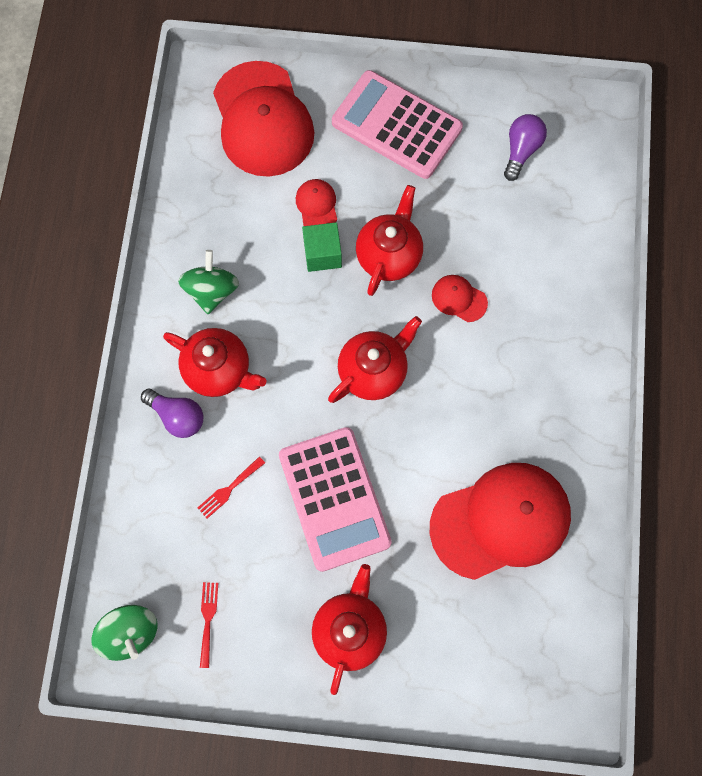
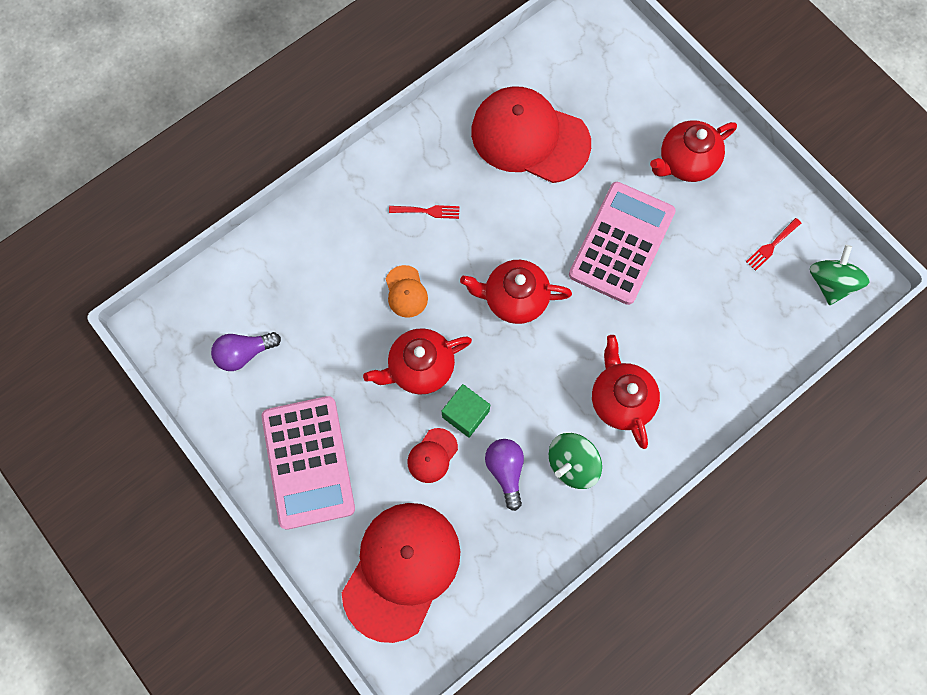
camera: 135 degrees left, 0 degrees up
purple light bulb [141,388,203,438] -> purple light bulb moved to [485,439,524,511]
red fork [198,456,265,519] -> red fork moved to [389,205,459,219]
red cap [432,275,488,322] -> orange cap [386,265,428,318]

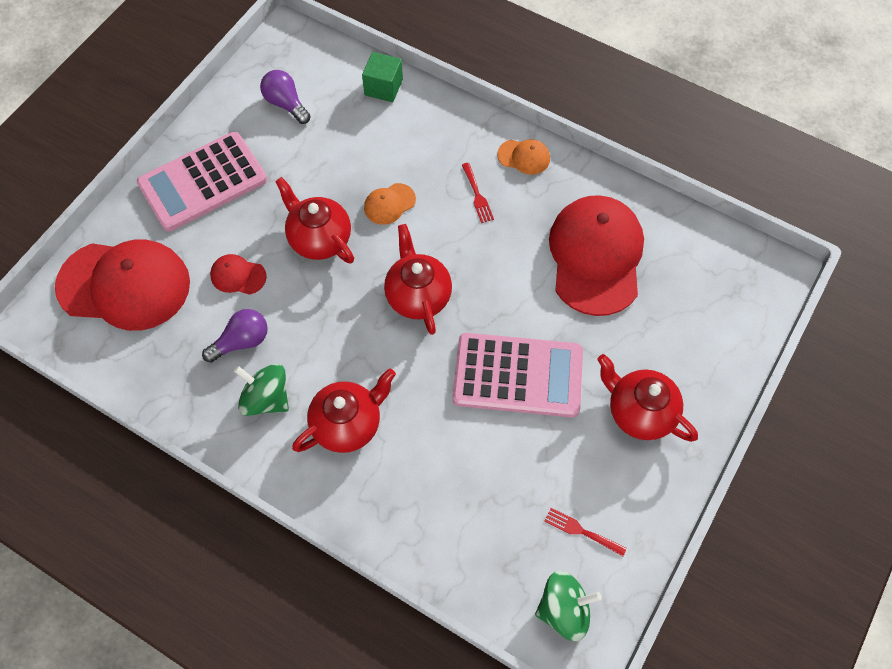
camera: 70 degrees right, 10 degrees down
green cube [441,384,490,438] -> green cube moved to [362,52,403,102]
none -> orange cap [497,139,550,175]

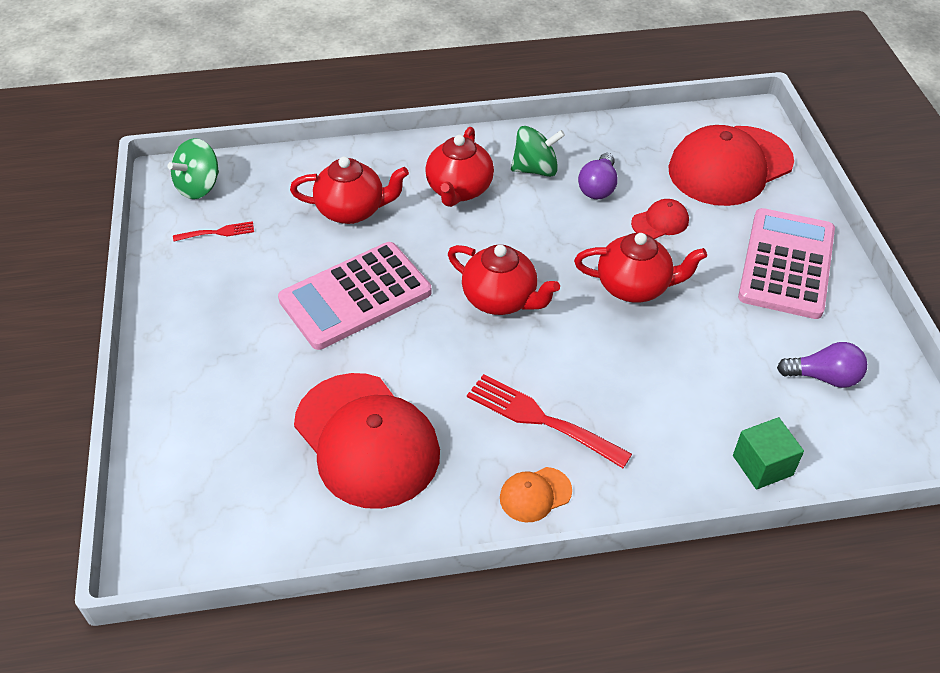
camera: 140 degrees right, 15 degrees down
orange cap [364,183,416,225] -> none
red fork [462,163,494,223] -> red fork [467,374,632,468], size x1.89
red teapot [597,354,698,442] -> red teapot moved to [290,156,409,224]

